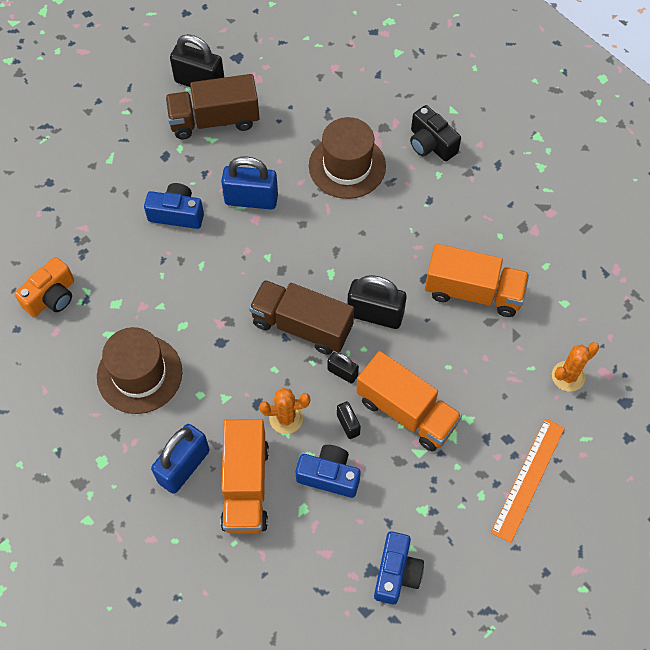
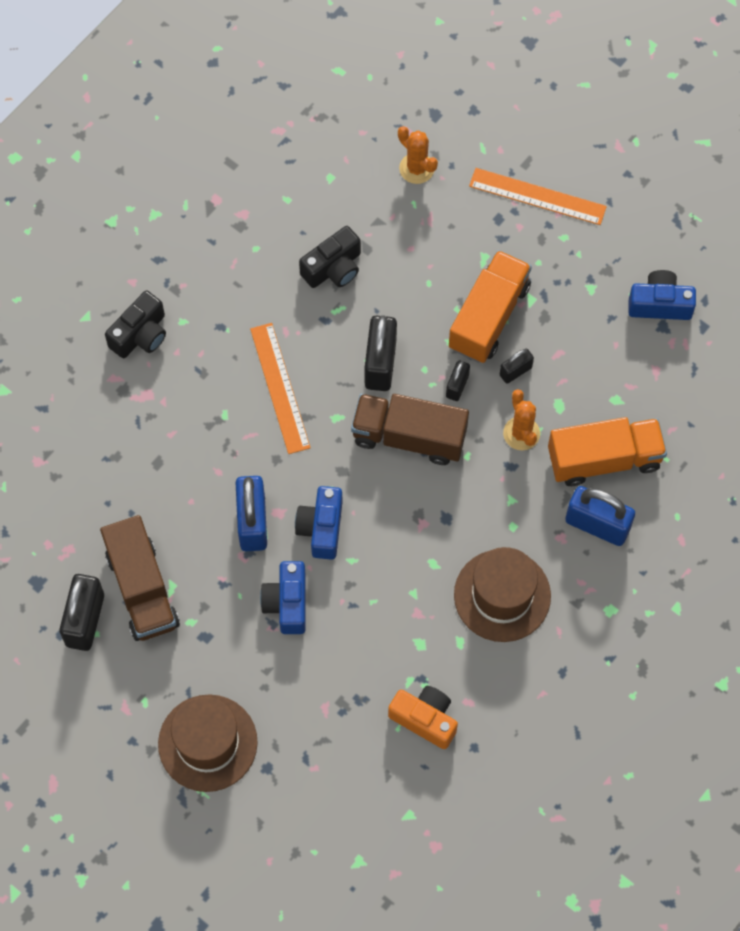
camera: 100 degrees left, 5 degrees up
brown truck [249,280,354,355] -> brown truck turned 90 degrees clockwise [351,394,469,465]
blue camera [296,445,361,498] -> blue camera moved to [295,486,343,560]
brown hat [309,117,386,199] -> brown hat moved to [158,694,258,792]
orange truck [425,244,529,317] -> black camera [299,226,361,288]
none -> orange ruler [250,323,311,454]

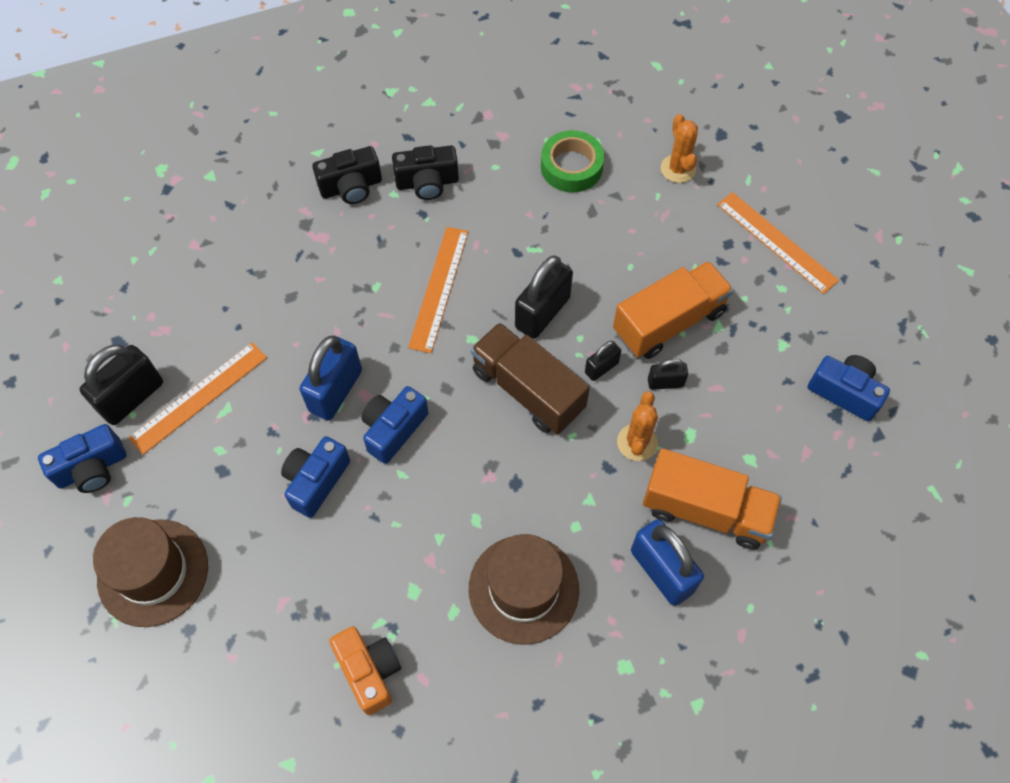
camera: 30 degrees right, 5 degrees down
brown truck [100,515,180,641] -> orange ruler [128,342,267,455]
black camera [299,226,361,288] -> black camera moved to [392,145,459,200]
none -> blue camera [38,424,126,493]
none -> green tape [541,130,604,192]

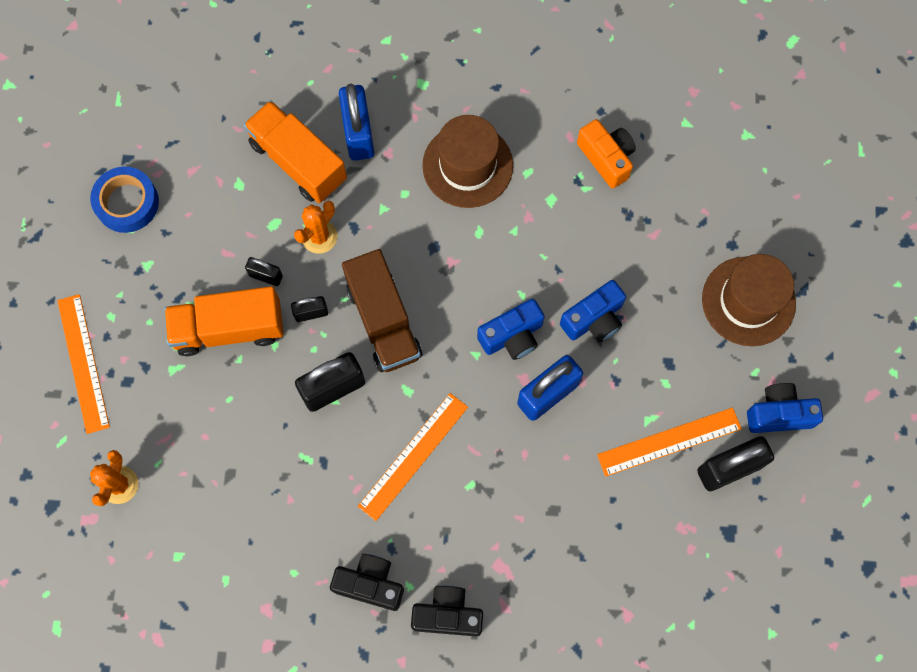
camera: 155 degrees left, 10 degrees up
orange camera [329,626,401,715] -> orange camera turned 150 degrees clockwise [577,119,636,189]
green tape [541,130,604,192] -> none
blue camera [808,355,890,421] -> blue tape [90,167,159,233]

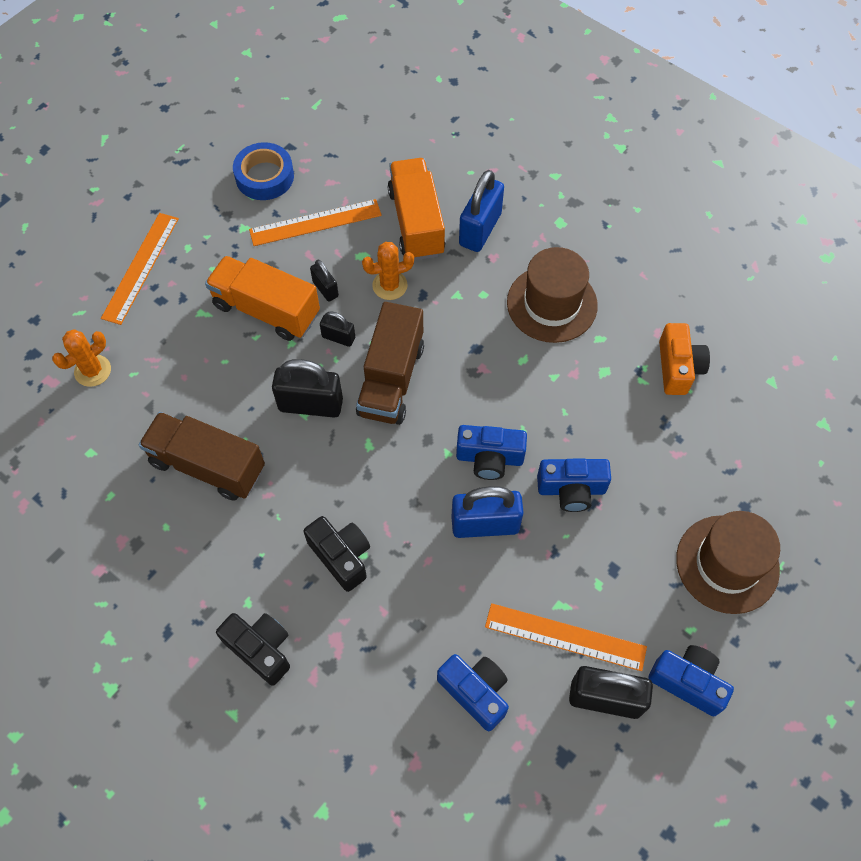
camera: 35 degrees right, 10 degrees down
black camera [330,554,404,611] -> black camera moved to [303,516,370,592]
orange ruler [358,393,468,521] -> orange ruler moved to [249,199,382,246]
none -> brown truck [139,412,265,501]
none -> blue camera [437,654,509,731]

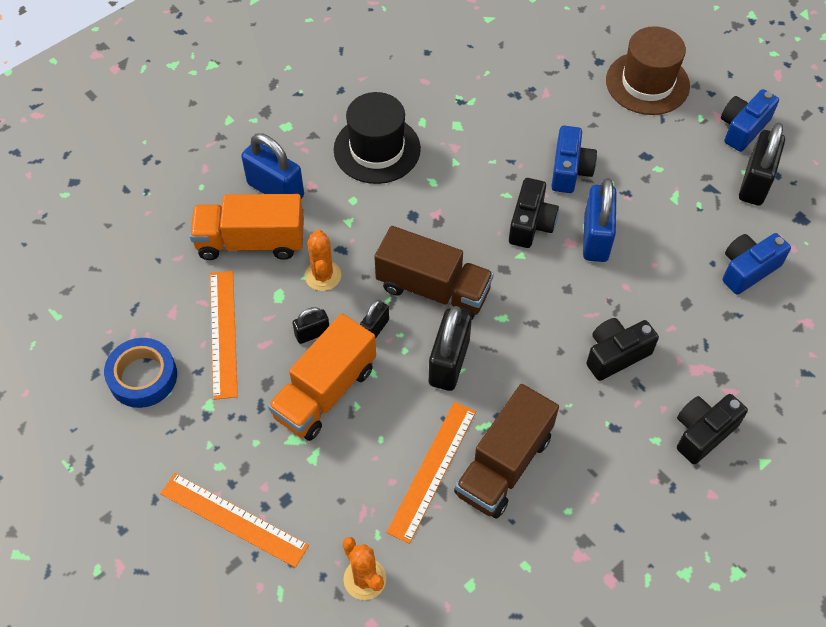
camera: 80 degrees left, 5 degrees down
blue camera [456,425,527,480] -> black camera [509,178,559,248]
orange ruler [485,603,647,671] -> orange ruler moved to [386,402,476,544]
brown hat [507,247,598,343] -> black hat [334,92,421,184]
orange camera [659,323,710,395] -> none

